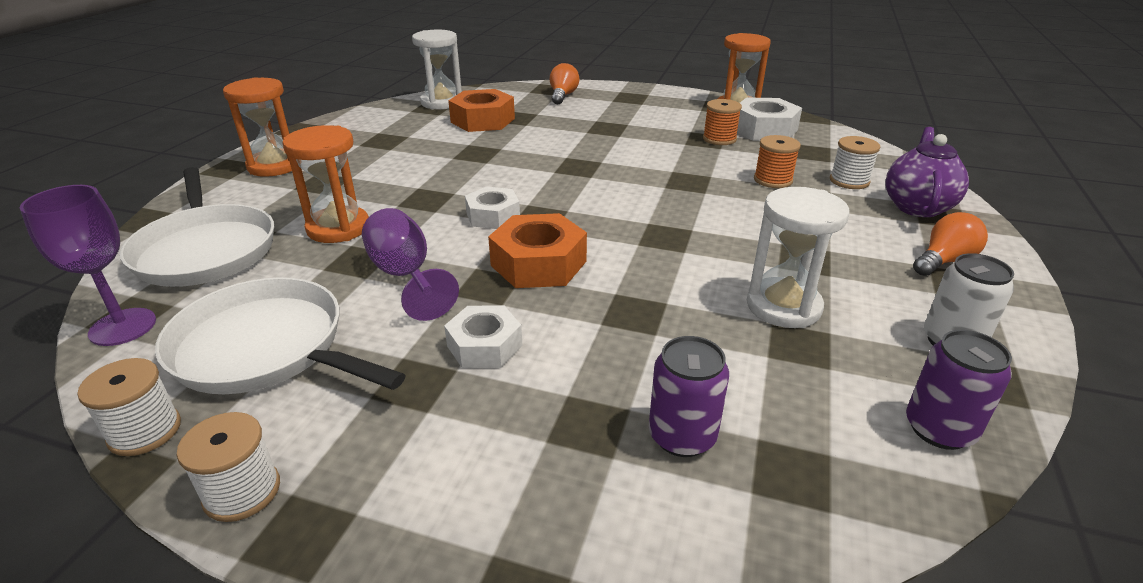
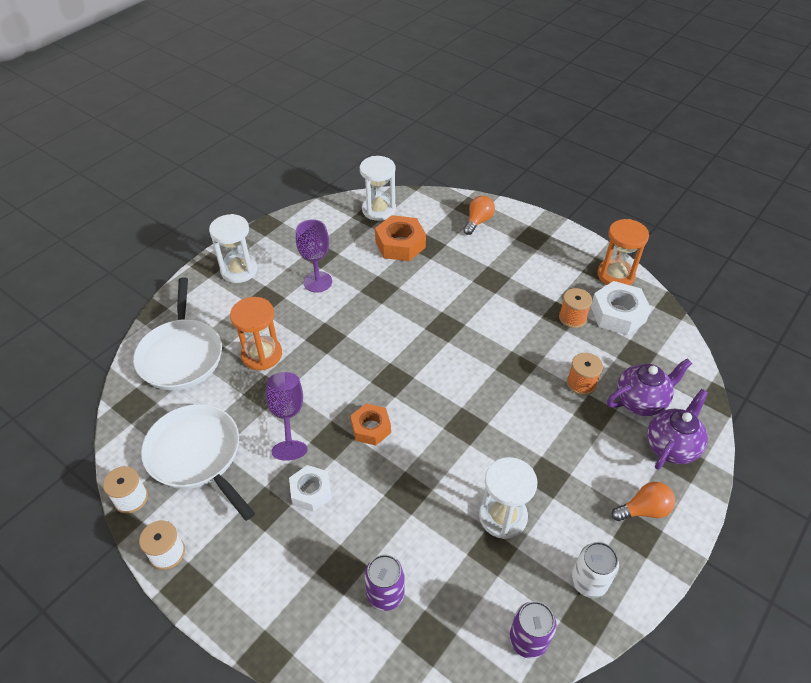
camera: 20 degrees right, 15 degrees up
purple goblet [20,185,156,346] -> purple goblet moved to [296,219,332,293]
orange hourglass [223,77,292,177] -> white hourglass [209,214,258,283]
white nut [465,187,520,229] -> none
orange nut [488,213,587,288] -> orange nut [350,403,391,446], size x0.66
white spool [830,136,880,189] -> purple teapot [607,358,692,416]

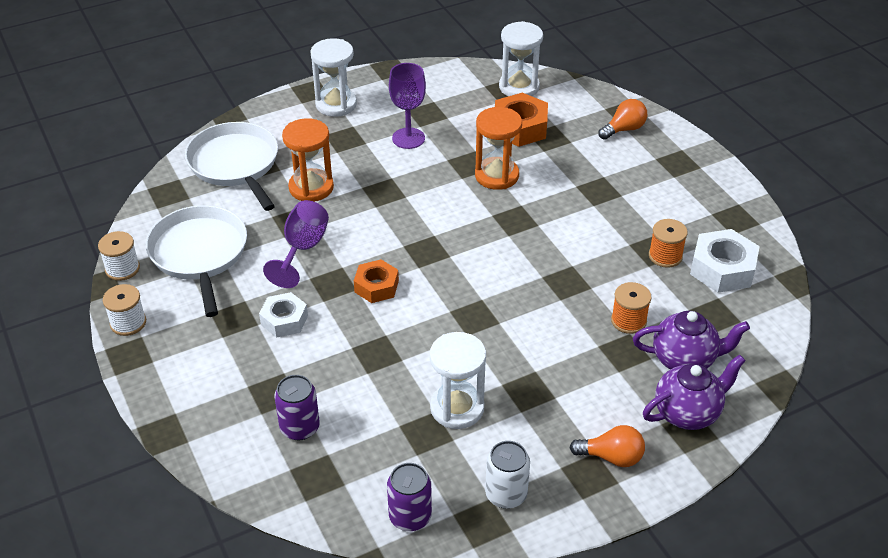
camera: 25 degrees right, 5 degrees down
white pan [133,277,222,390] -> white pan turned 135 degrees clockwise [185,122,278,211]
orange hourglass [597,219,649,285] -> orange hourglass moved to [475,107,522,190]

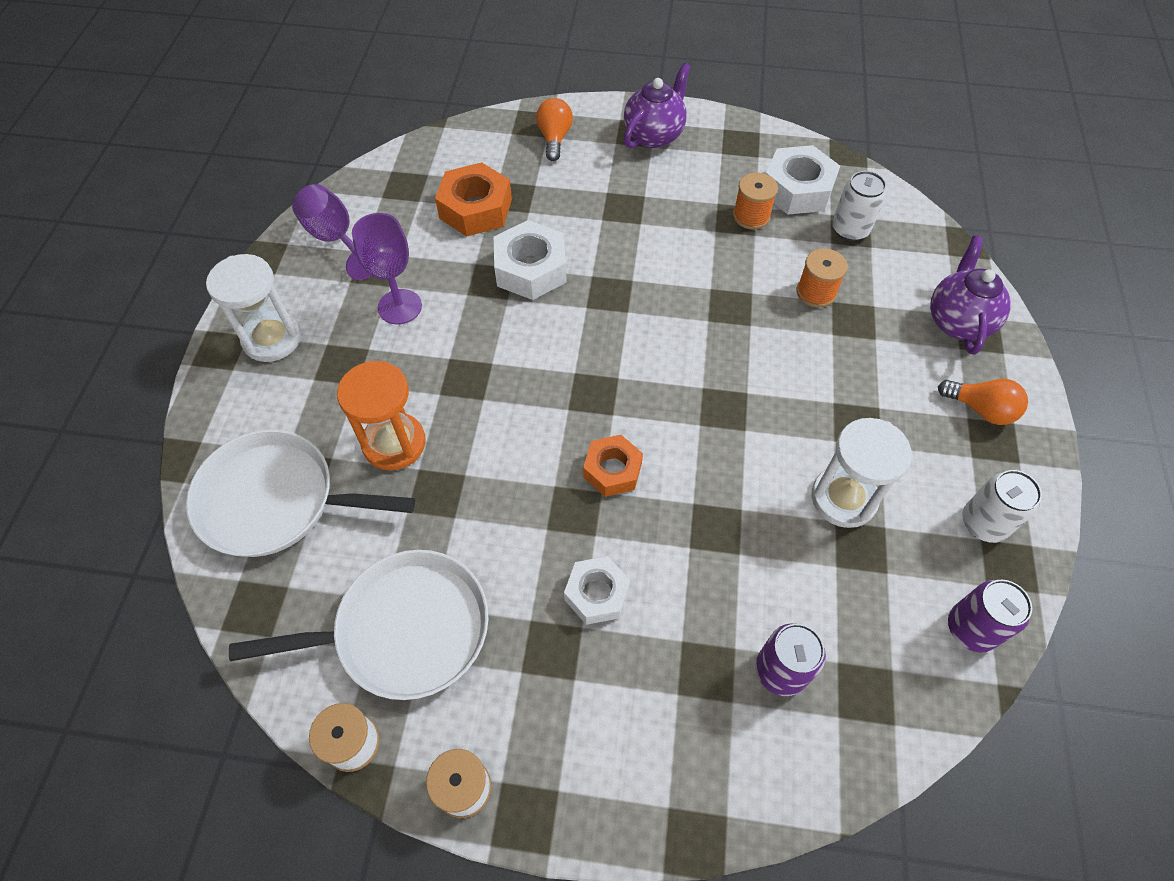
camera: 55 degrees left, 15 degrees up
white pan [146,205,247,317] -> white pan turned 150 degrees clockwise [229,550,489,700]
purple goblet [263,200,329,288] -> purple goblet moved to [292,184,371,280]
orange hourglass [475,107,522,190] -> white nut [494,220,567,300]
white hourglass [499,21,543,96] -> none
orange light bulb [569,425,645,467] -> orange light bulb turned 75 degrees clockwise [938,379,1028,425]
purple teapot [633,311,750,370] -> purple teapot moved to [624,63,691,148]
none -> white can [832,171,886,241]

